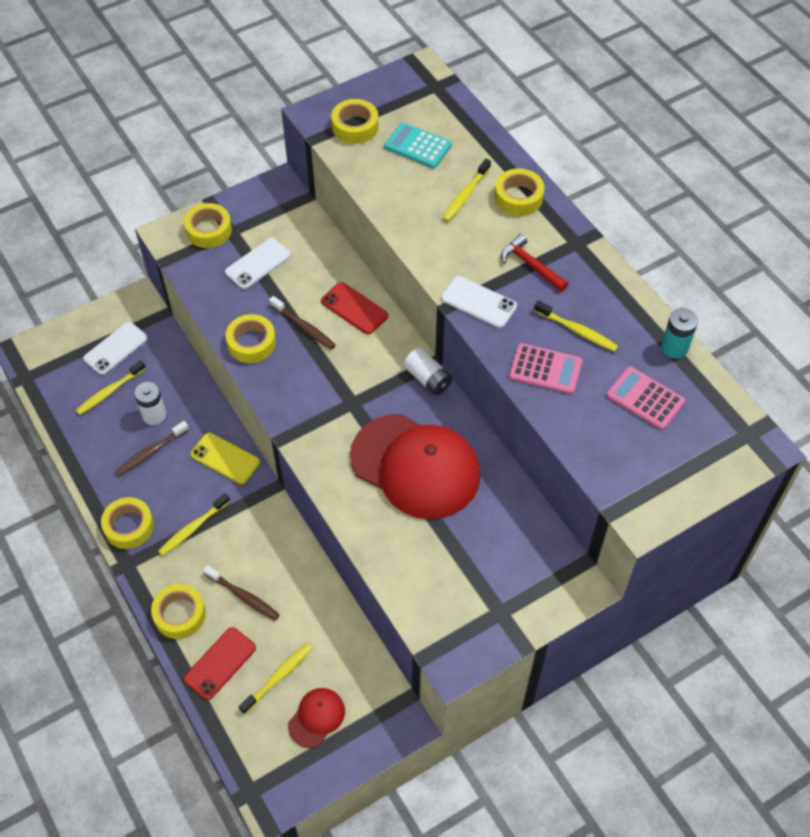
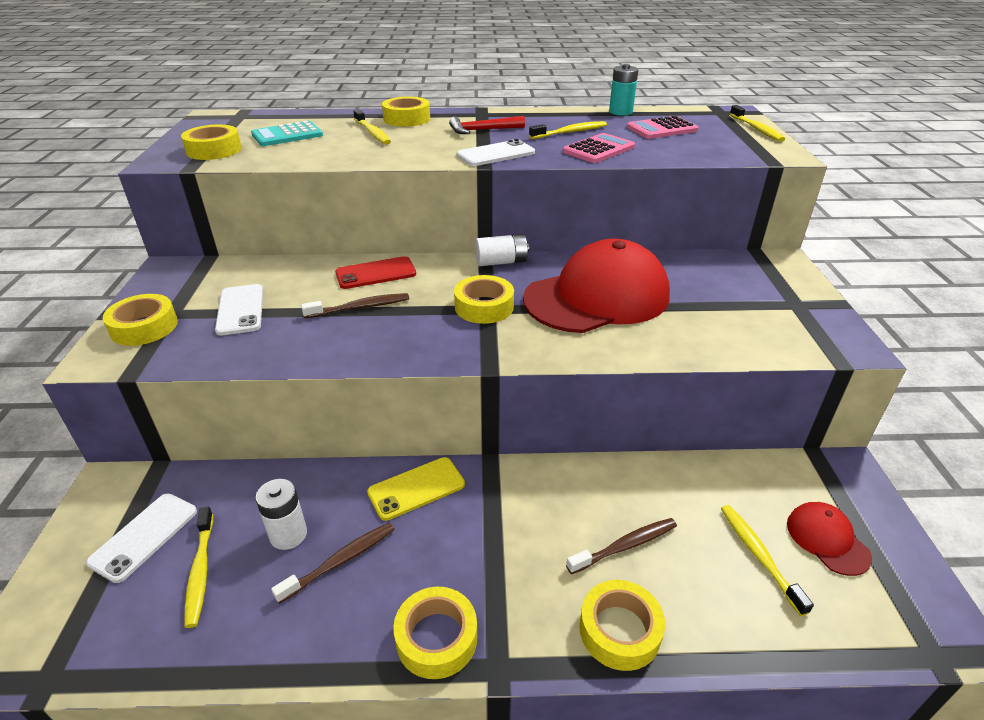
camera: 60 degrees left, 20 degrees down
white phone [83,322,148,375] -> white phone turned 45 degrees clockwise [86,493,197,583]
brown toothbrush [115,421,189,476] -> brown toothbrush turned 120 degrees counterclockwise [271,523,395,604]
yellow toothbrush [158,493,230,556] -> yellow toothbrush moved to [730,105,785,142]
red phone [184,627,256,700] -> none
yellow tape [226,314,276,363] -> yellow tape moved to [454,275,514,324]

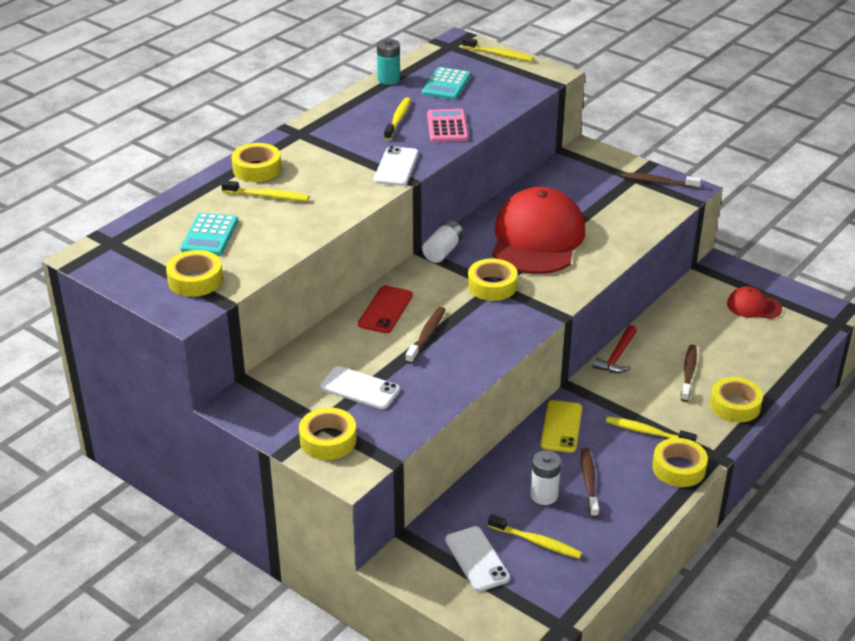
camera: 50 degrees left, 0 degrees up
red hammer [449,116,525,134] -> red hammer moved to [593,325,637,373]
pink calculator [627,116,699,139] -> turquoise calculator [422,67,471,100]
yellow toothbrush [721,505,814,616] -> yellow toothbrush moved to [606,416,697,442]
none -> brown toothbrush [621,173,701,189]

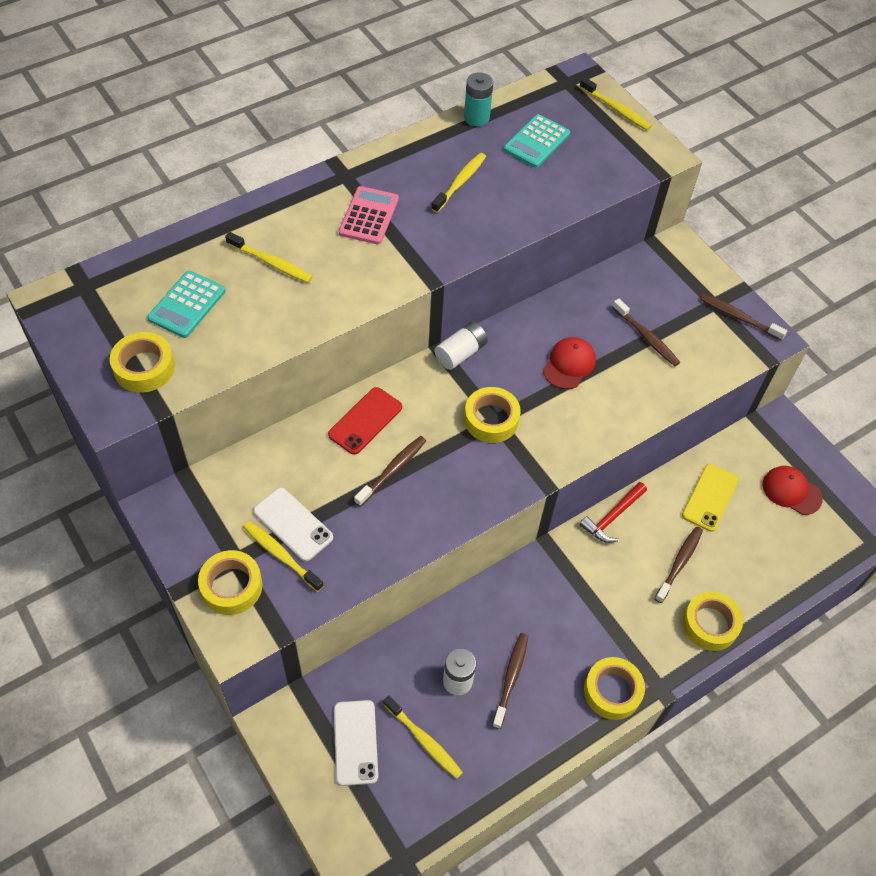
camera: 15 degrees right, 20 degrees up
yellow tape [231,143,282,182] -> none
white phone [374,146,419,186] -> none
pink calculator [427,109,468,142] -> pink calculator moved to [339,186,399,244]
red cap [492,187,585,274] -> red cap [543,337,596,389], size x0.45
yellow phone [540,400,582,453] -> yellow phone moved to [682,464,739,532]
yellow toothbrush [606,416,697,442] -> yellow toothbrush moved to [243,521,324,592]
none -> brown toothbrush [612,298,680,366]

